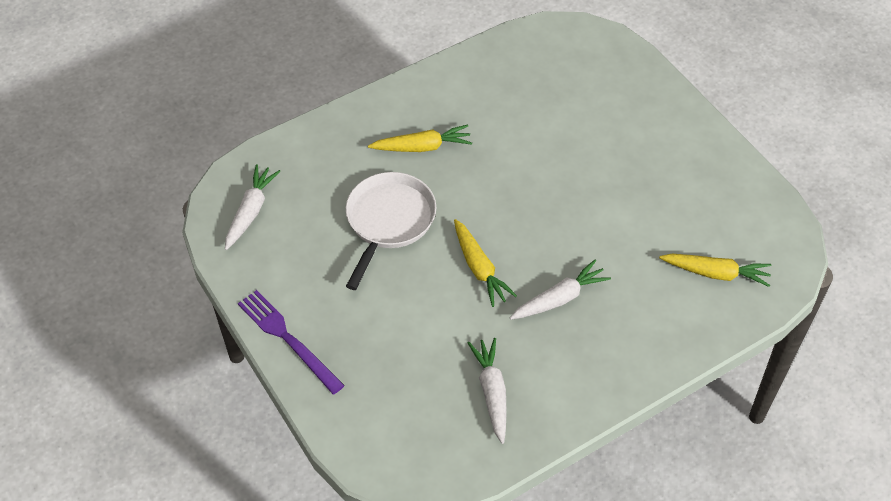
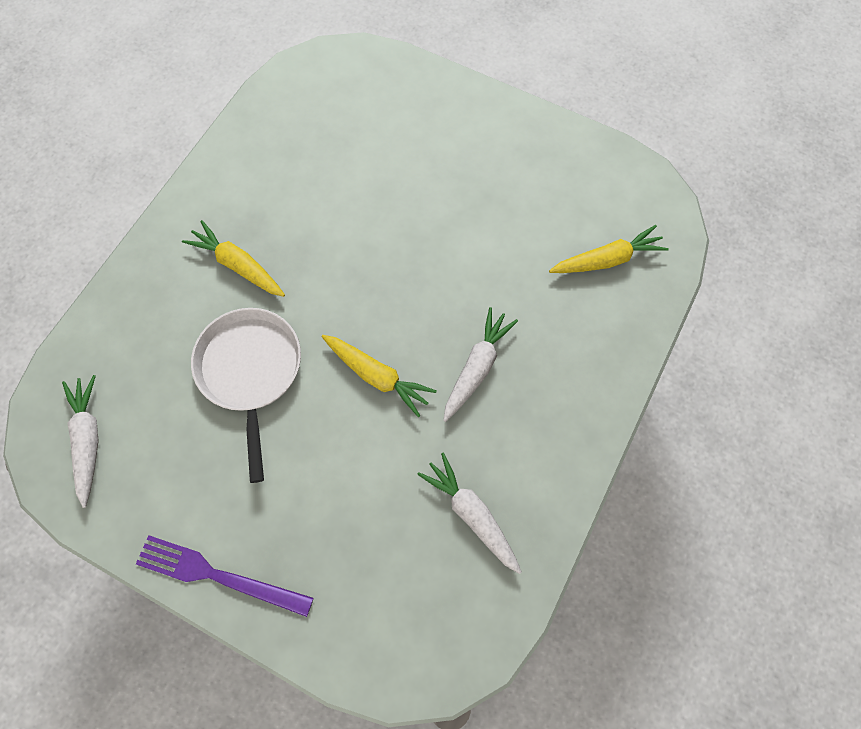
camera: 30 degrees left, 15 degrees up
yellow carrot [368,124,472,152] -> yellow carrot turned 105 degrees counterclockwise [182,220,285,297]

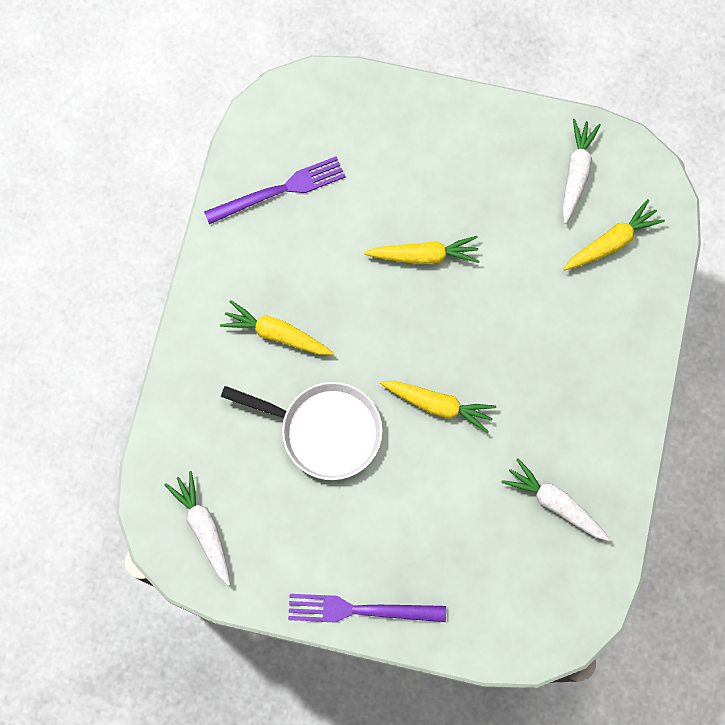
camera: 15 degrees left, 5 degrees up
white pan [191,308,301,483] -> white pan turned 135 degrees clockwise [221,382,383,480]
white carrot [443,307,518,422] -> white carrot moved to [562,119,601,224]
none -> purple fork [204,156,345,224]
none -> yellow carrot [364,236,479,264]

